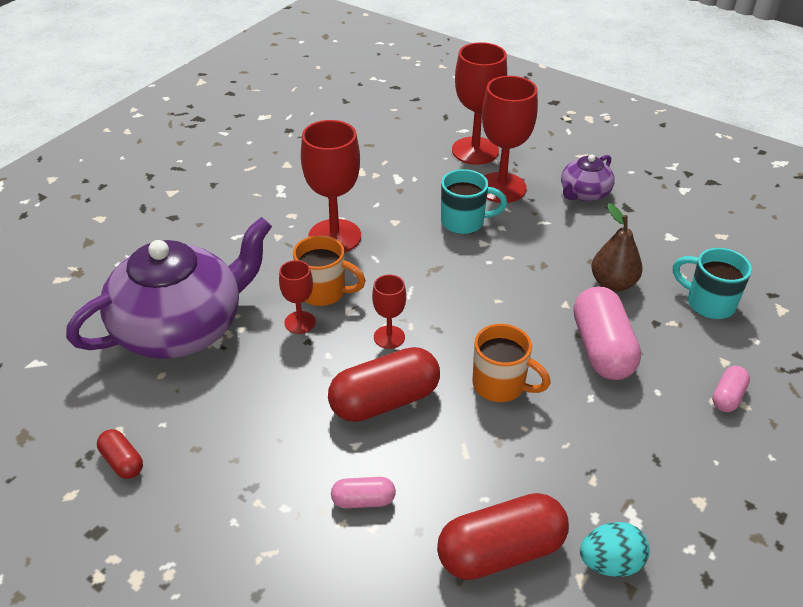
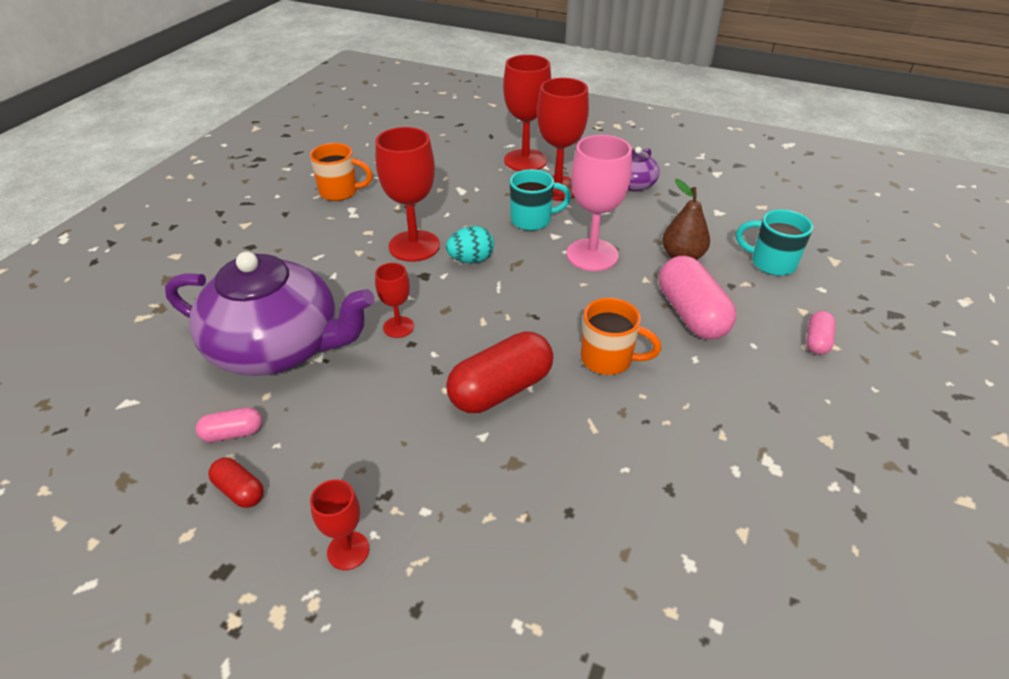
camera: 10 degrees left, 0 degrees up
purple teapot [66,217,272,359] -> purple teapot turned 60 degrees clockwise [165,251,374,376]
orange mug [293,235,366,306] -> orange mug moved to [310,143,373,201]
pink capsule [331,477,396,508] -> pink capsule moved to [196,407,262,442]
red goblet [372,275,406,349] -> red goblet moved to [310,479,369,570]
red capsule [437,493,569,580] -> none
turquoise egg [580,522,650,577] -> turquoise egg moved to [446,226,494,263]
none -> pink goblet [566,135,632,271]

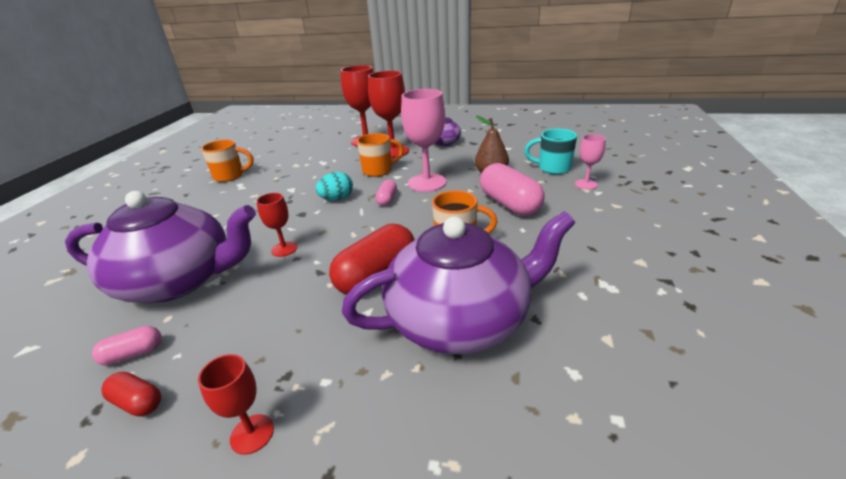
camera: 10 degrees left, 10 degrees down
red goblet [375,127,440,262] -> none
turquoise mug [510,169,571,231] -> orange mug [357,133,404,177]
pink capsule [807,311,836,355] -> pink capsule moved to [375,180,397,206]
none -> purple teapot [342,211,575,354]
none -> pink goblet [575,134,606,190]

